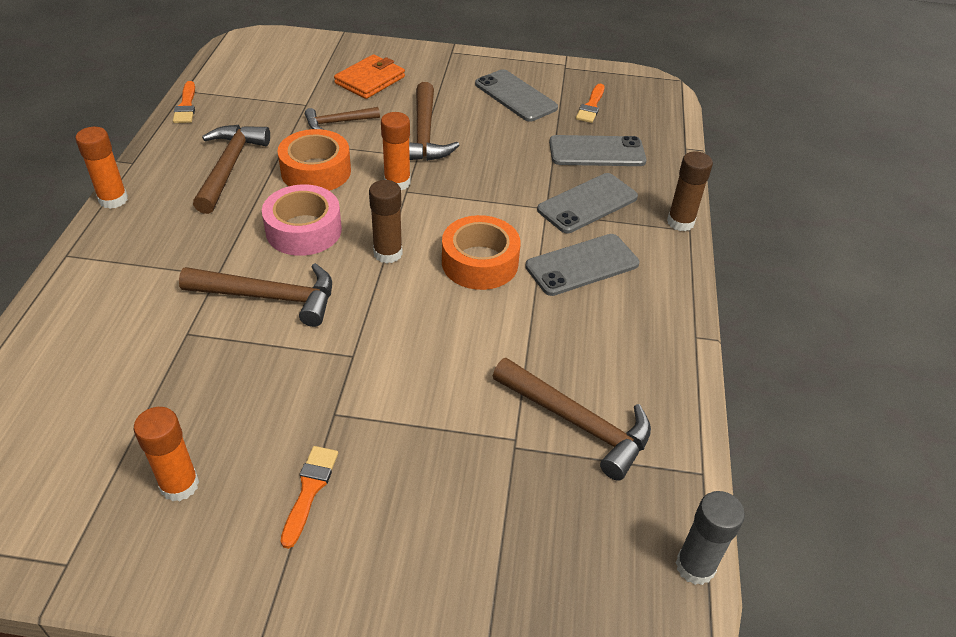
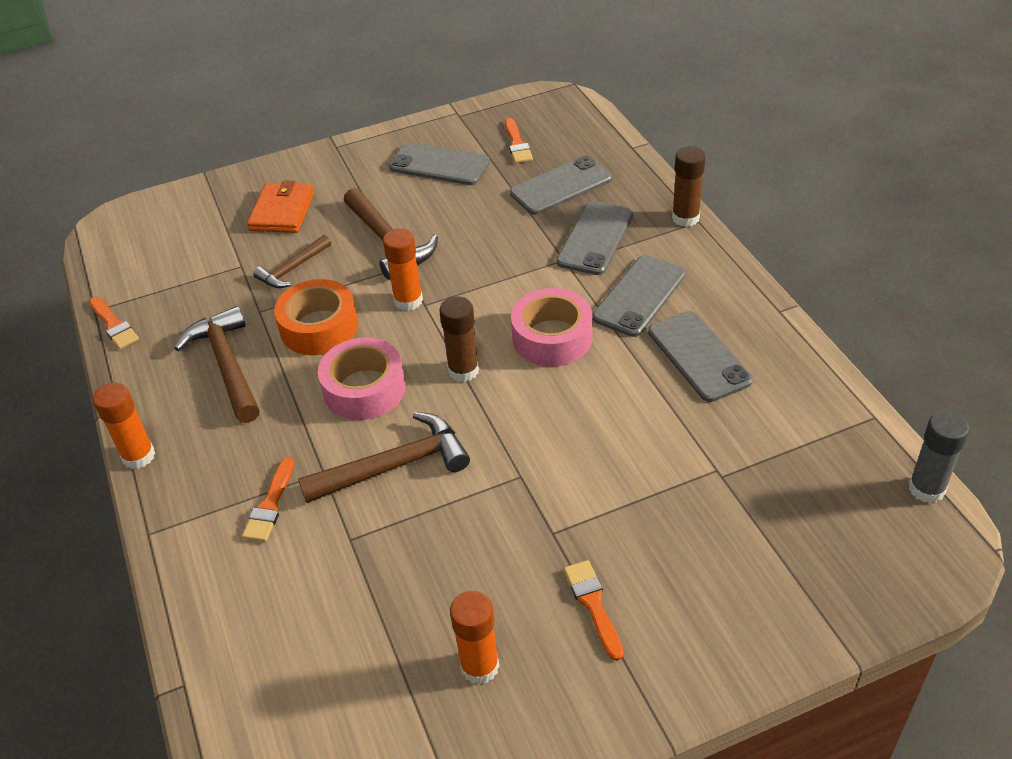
camera: 25 degrees left, 0 degrees up
orange tape [442,215,521,290] -> pink tape [511,288,592,366]
brown hammer [493,358,651,481] -> none
none -> orange brush [242,457,294,542]
none -> grey phone [648,311,753,402]

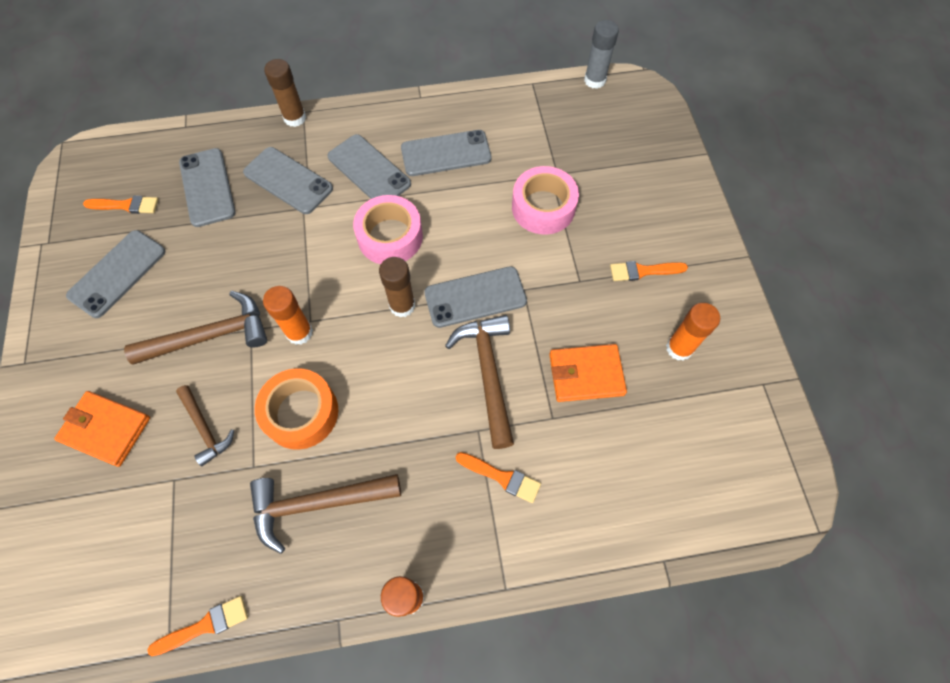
camera: 80 degrees left, 20 degrees up
pink tape [318,338,406,420] -> pink tape moved to [512,166,579,235]
none -> grey phone [424,266,527,328]
none -> orange wallet [549,344,627,402]

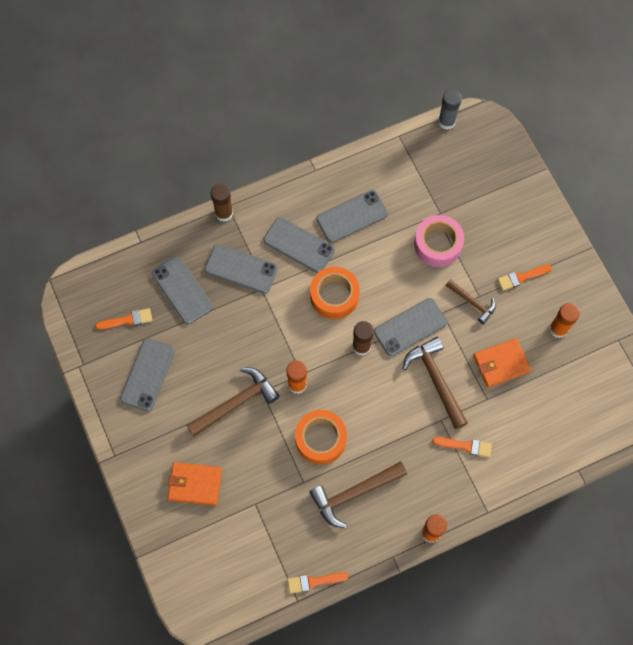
camera: 15 degrees left, 5 degrees up
orange brush [147,596,248,656] -> orange brush turned 150 degrees counterclockwise [287,572,349,594]
brown hammer [176,385,234,466] -> brown hammer moved to [446,279,496,324]
pink tape [353,195,423,264] -> orange tape [310,267,360,319]

